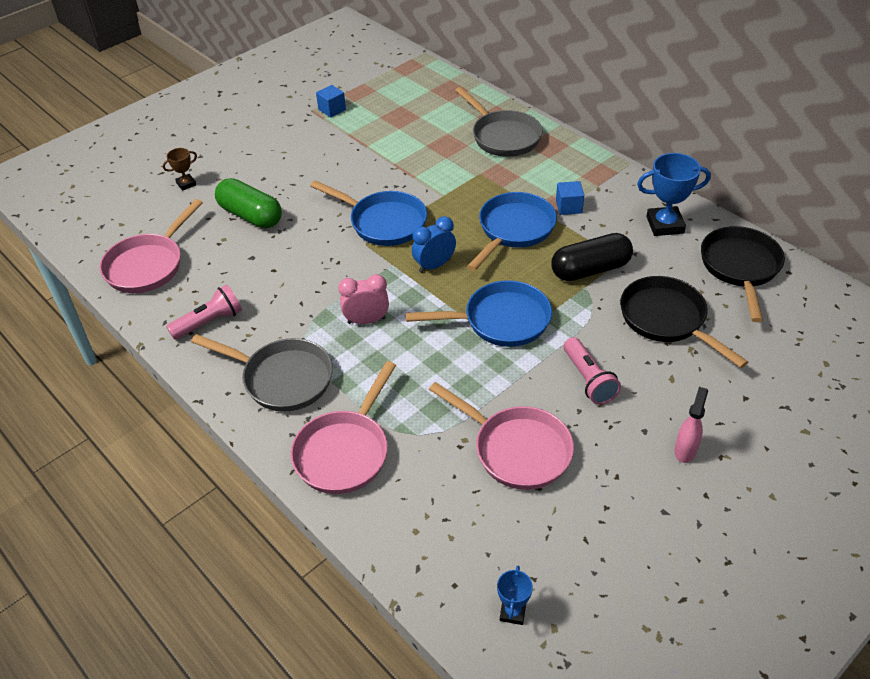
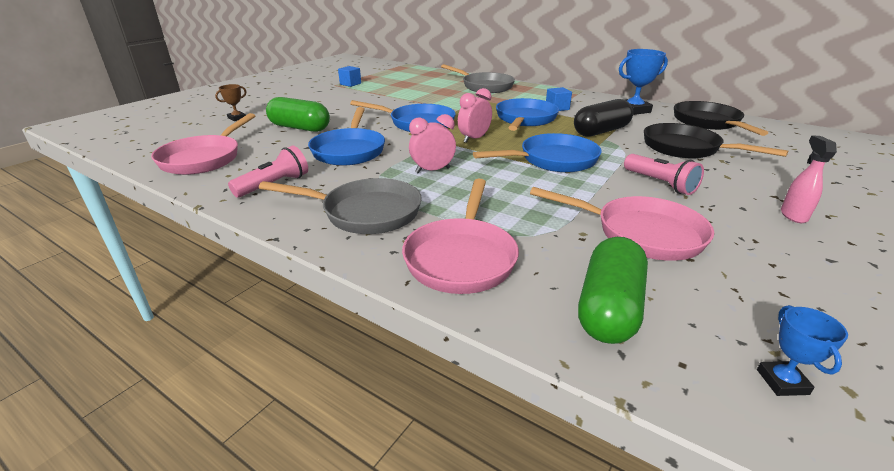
camera: 15 degrees left, 15 degrees down
blue clock [412,216,456,273] -> pink clock [458,88,492,143]
none -> blue pan [308,107,385,165]
none -> green capsule [578,237,648,344]

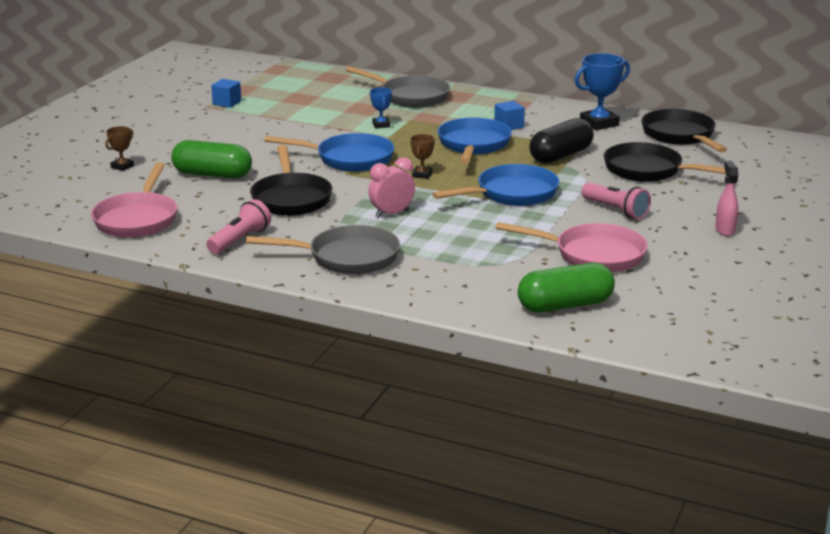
camera: 10 degrees left, 5 degrees down
blue pan [308,107,385,165] -> black pan [250,145,332,216]
pink pan [402,179,519,294] -> none
pink clock [458,88,492,143] -> brown trophy [410,134,435,179]
green capsule [578,237,648,344] -> green capsule turned 60 degrees clockwise [518,263,615,312]
blue trophy [757,305,848,396] -> blue trophy moved to [370,87,392,128]

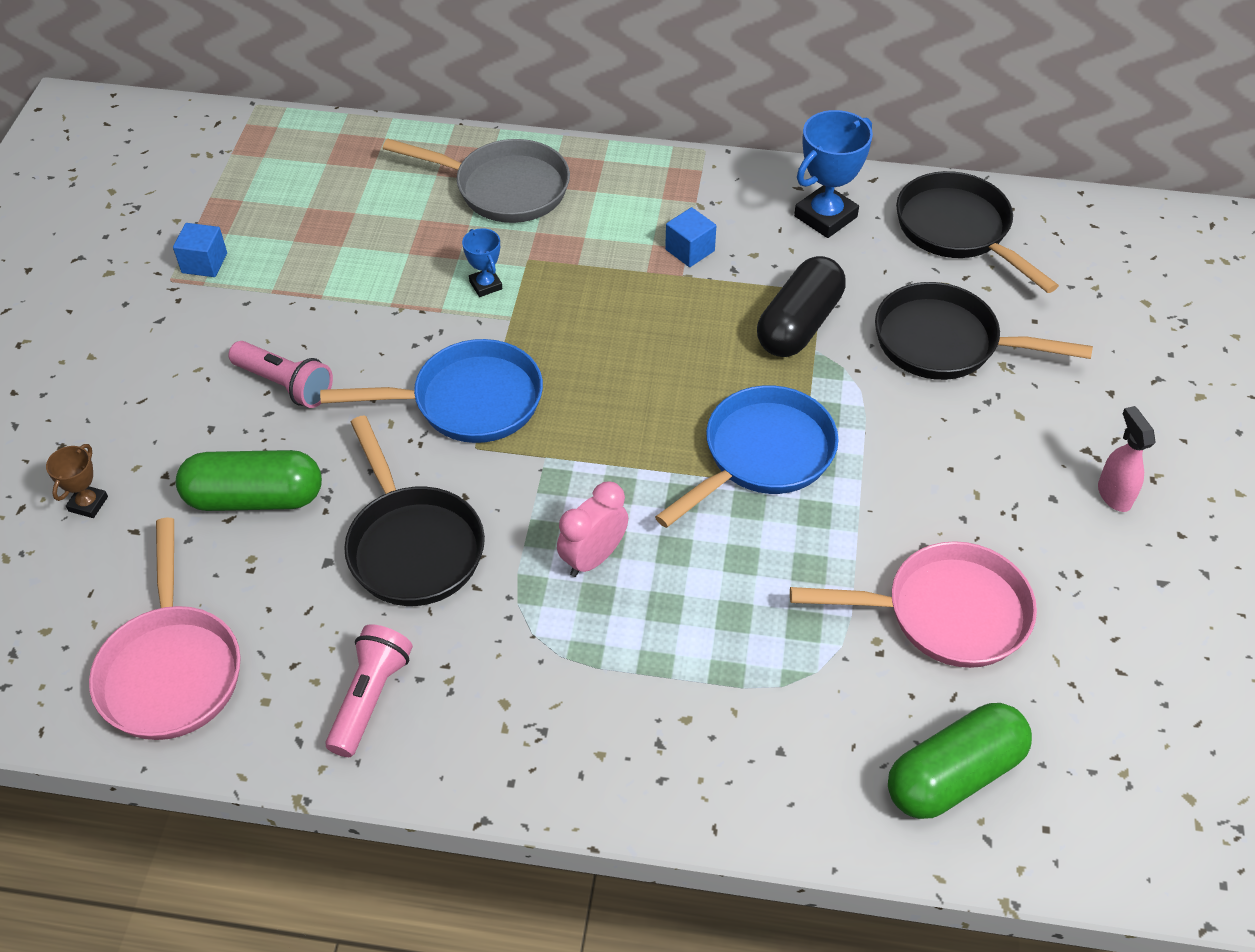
camera: 15 degrees left, 25 degrees up
grey pan [246,225,400,275] -> none
brown trophy [410,134,435,179] -> none
blue pan [438,118,512,164] -> none
pink flashlight [581,183,651,219] -> pink flashlight moved to [228,341,333,408]

